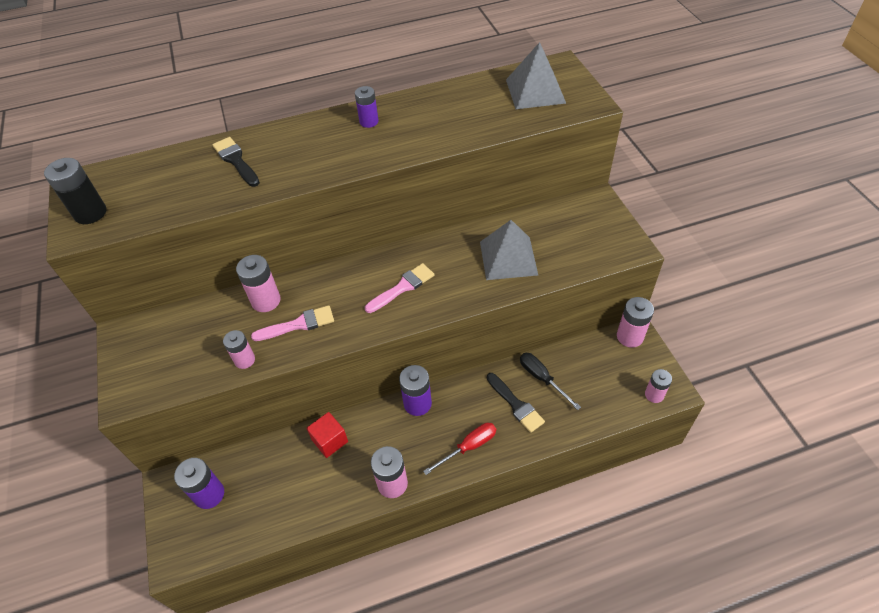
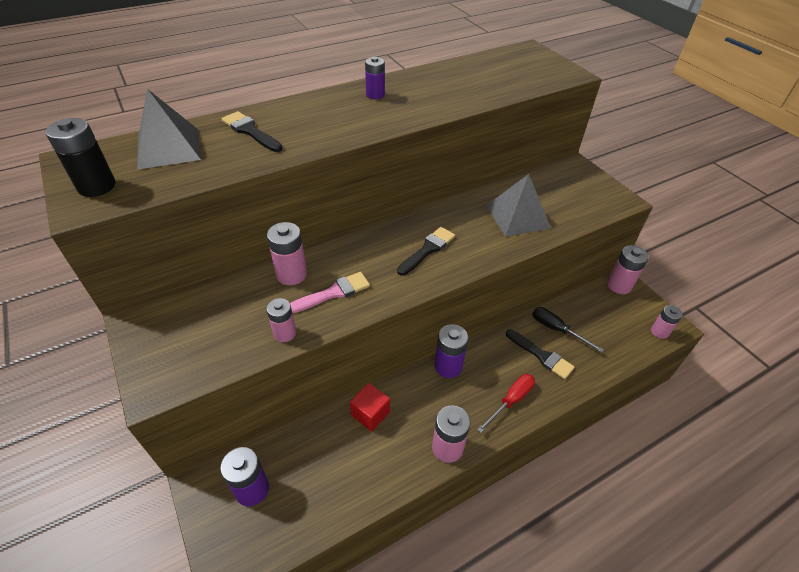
camera: 15 degrees left, 5 degrees down
pink brush [365,263,434,313] -> black brush [397,227,455,275]
grey pyramid [506,42,566,109] -> grey pyramid moved to [137,89,201,170]

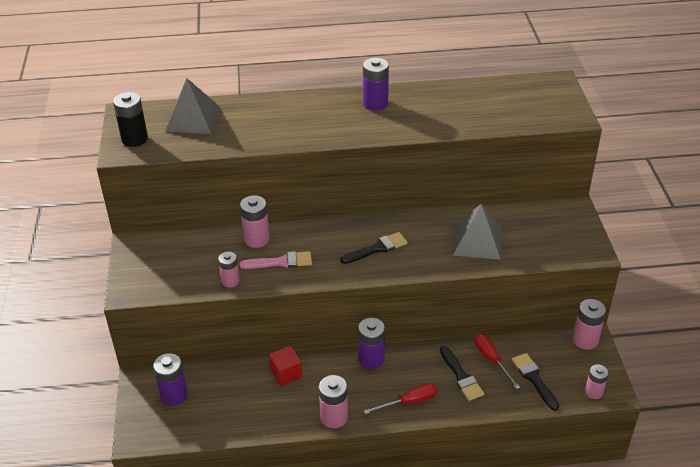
camera: 25 degrees right, 5 degrees down
black brush [222,111,283,152] -> black brush moved to [512,353,559,411]
purple battery [365,57,385,99] -> purple battery [363,58,389,111], size x1.50
black screwdriver [532,307,604,353] -> red screwdriver [474,333,521,389]

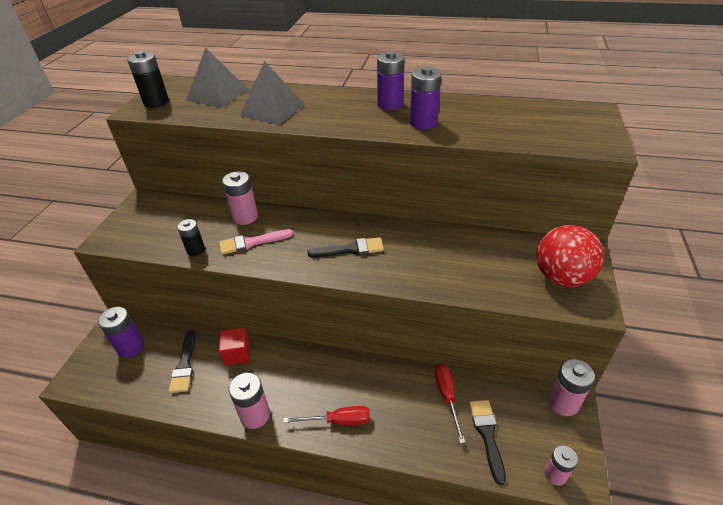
camera: 20 degrees right, 0 degrees up
pink battery [218,252,240,287] -> black battery [177,219,205,256]
pink brush [239,251,312,269] -> pink brush turned 150 degrees clockwise [219,229,293,255]
purple battery [358,318,385,369] -> purple battery moved to [410,67,441,129]
black brush [440,346,484,401] -> black brush moved to [169,330,196,393]
grey pyramid [453,204,502,260] -> grey pyramid moved to [240,61,305,125]
none -> red ball [536,225,604,287]

